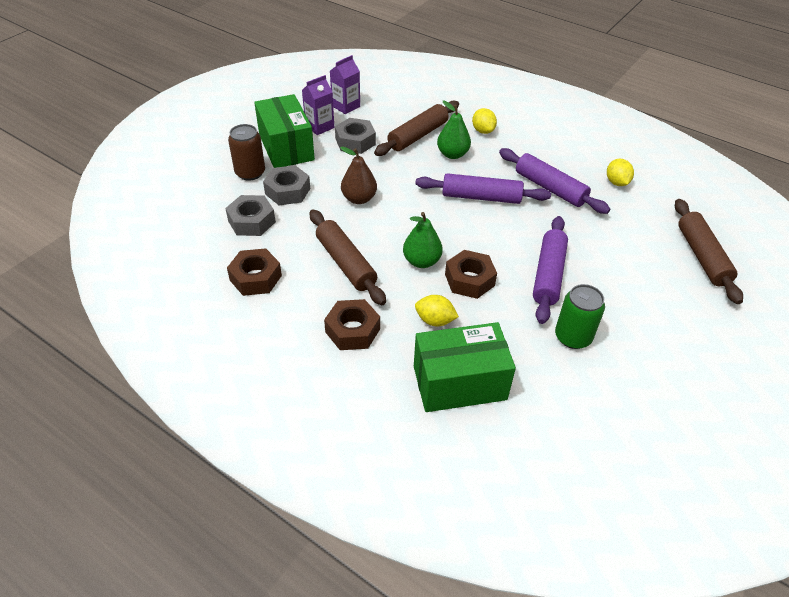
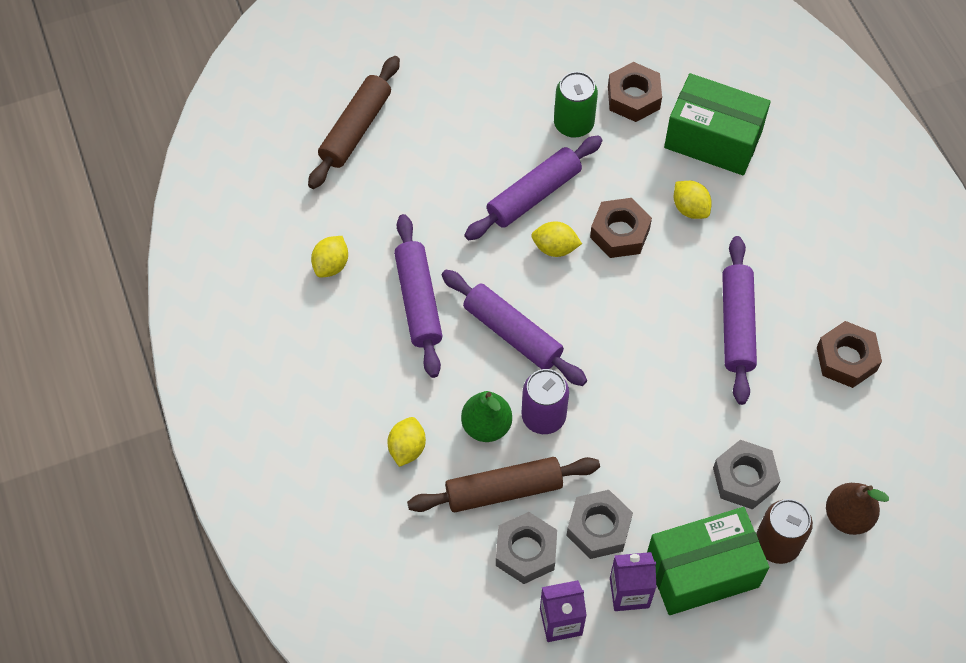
camera: 145 degrees left, 15 degrees up
grey nut [225,195,276,236] -> grey nut moved to [496,512,557,584]
green box [254,94,315,168] -> green box turned 60 degrees clockwise [647,507,769,615]
brown rolling pin [310,209,386,305] -> purple rolling pin [722,236,757,405]
brown nut [324,299,380,350] -> brown nut moved to [608,62,662,122]
brown pear [340,146,377,204] -> brown pear moved to [826,483,889,535]
green pear [403,212,443,268] -> none
none -> purple can [522,369,569,434]
none -> yellow lemon [531,221,582,257]

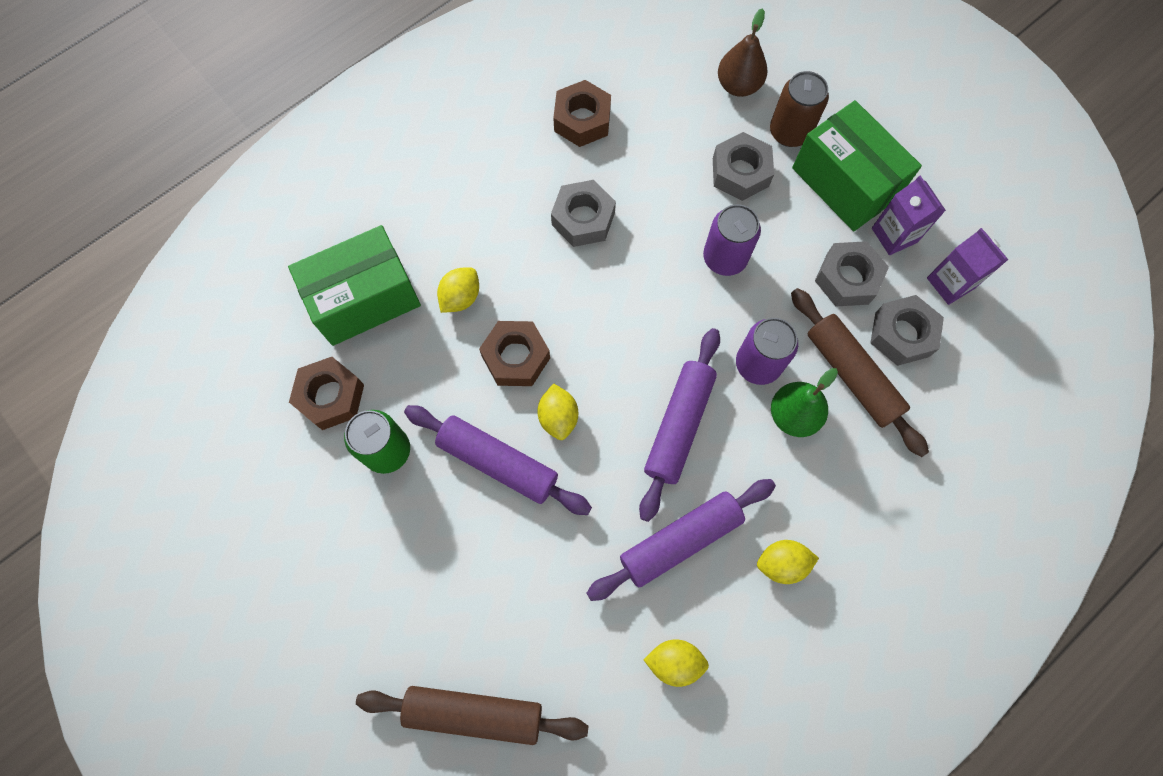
camera: 110 degrees left, 10 degrees up
yellow lemon [388,417,426,467] -> yellow lemon moved to [757,540,819,584]
green box [664,73,771,175] -> green box turned 60 degrees clockwise [288,225,421,346]
purple rolling pin [722,236,757,405] -> grey nut [551,180,616,247]
none -> purple can [703,204,761,276]

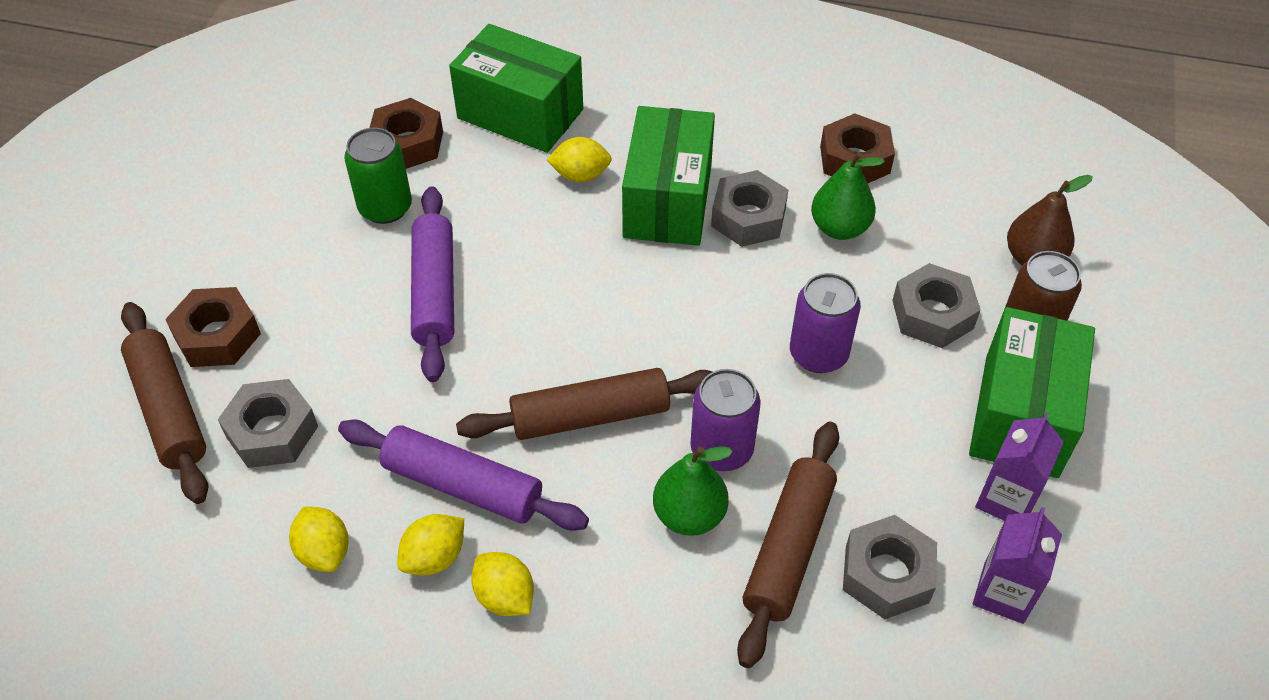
camera: 55 degrees right, 20 degrees down
brown nut [479,321,550,386] -> brown nut moved to [165,287,261,367]
yellow lemon [537,383,578,440] -> yellow lemon moved to [397,514,464,575]
purple rolling pin [639,328,720,522] -> brown rolling pin [456,368,712,440]
grey nut [815,241,889,306] -> grey nut moved to [218,379,318,468]
none -> green box [622,106,715,246]
none -> green pear [811,152,885,240]

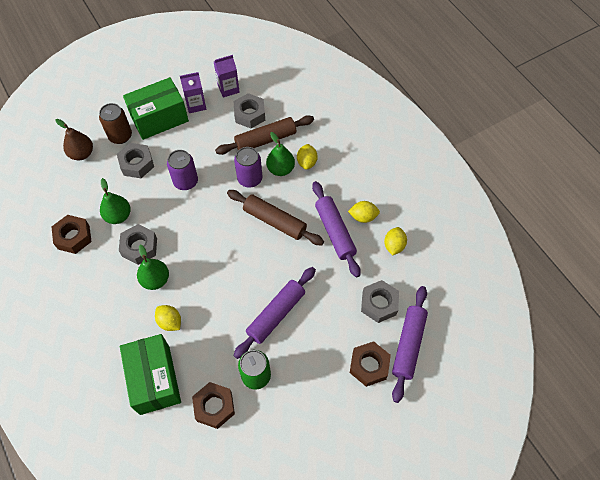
camera: 135 degrees left, 10 degrees up
brown rolling pin [121,302,208,504] -> purple rolling pin [392,286,428,403]
yellow lemon [471,552,534,616] -> yellow lemon moved to [297,144,318,170]
green box [622,106,715,246] -> green pear [137,244,169,290]

